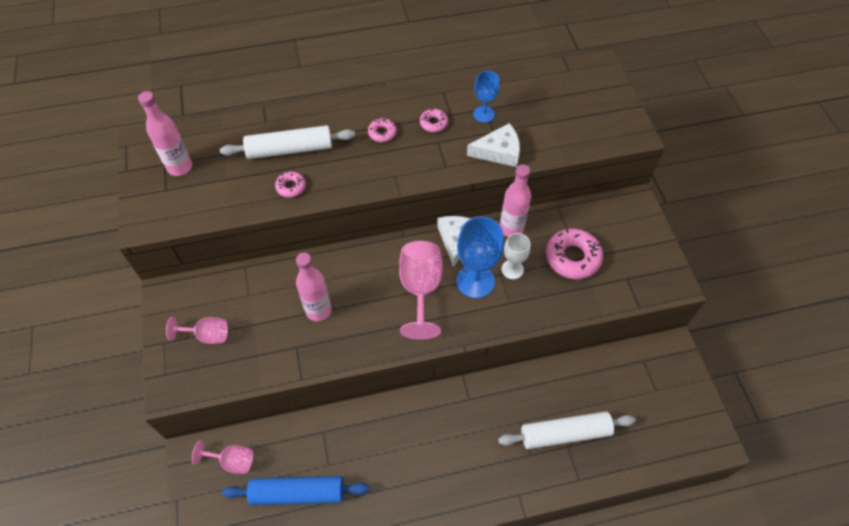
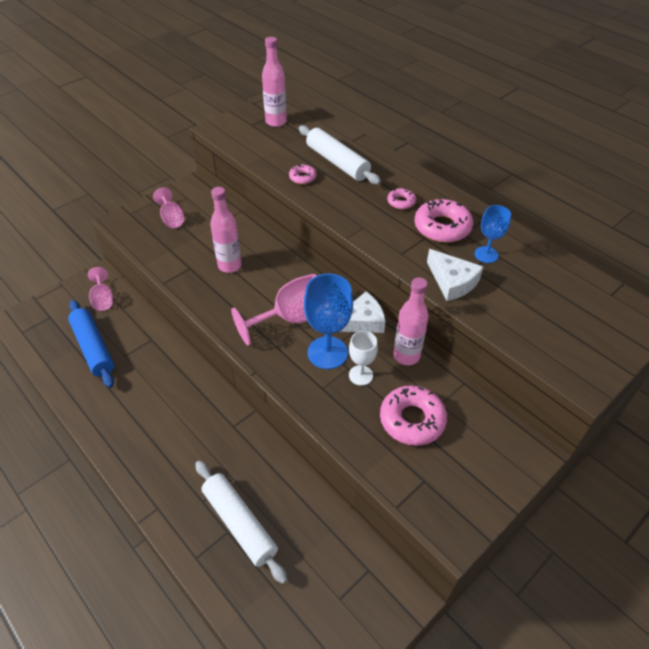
camera: 60 degrees right, 10 degrees down
pink donut [420,109,448,132] -> pink donut [414,199,473,243], size x1.93

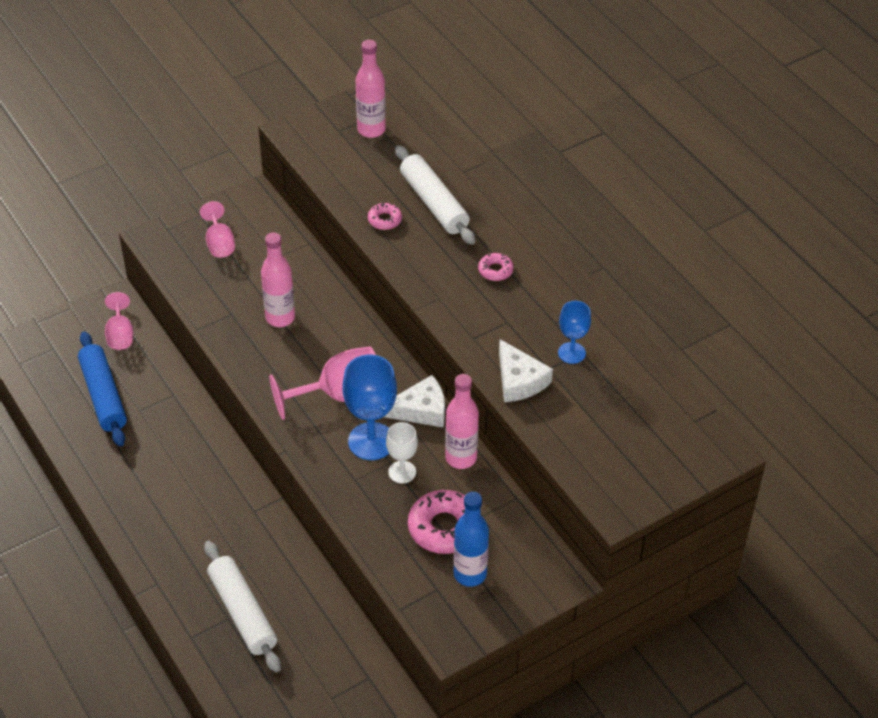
camera: 10 degrees right, 0 degrees up
pink donut [414,199,473,243] -> none
none -> blue bottle [454,492,489,587]

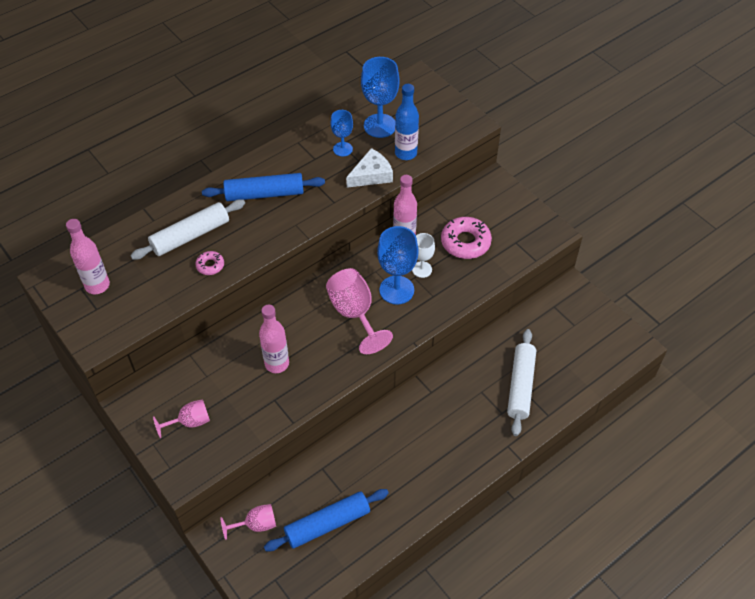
camera: 95 degrees left, 5 degrees up
white rolling pin [204,541,281,673] -> white rolling pin turned 45 degrees counterclockwise [507,329,536,436]
white cheese [384,375,445,428] -> none
blue bottle [454,492,489,587] -> blue bottle moved to [395,84,419,160]
pink donut [478,253,514,281] -> blue rolling pin [202,173,325,201]
none -> blue goblet [361,57,399,138]

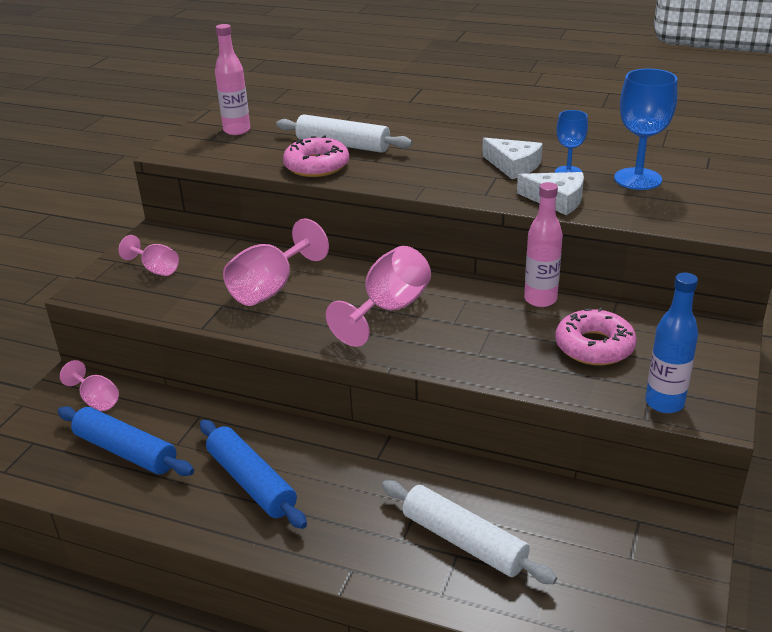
camera: 60 degrees right, 20 degrees down
pink donut [195,251,224,275] -> pink donut [283,135,349,177], size x1.93
blue rolling pin [202,173,325,201] -> blue rolling pin moved to [200,420,307,529]
pink bottle [259,305,289,373] -> pink goblet [223,219,329,306]
blue goblet [377,226,419,305] -> none
blue bottle [395,84,419,160] -> blue bottle moved to [645,273,698,413]
white goblet [412,233,435,278] -> none
white rolling pin [507,329,536,436] -> white rolling pin turned 60 degrees clockwise [382,480,557,584]
none -> white cheese [482,138,543,179]

